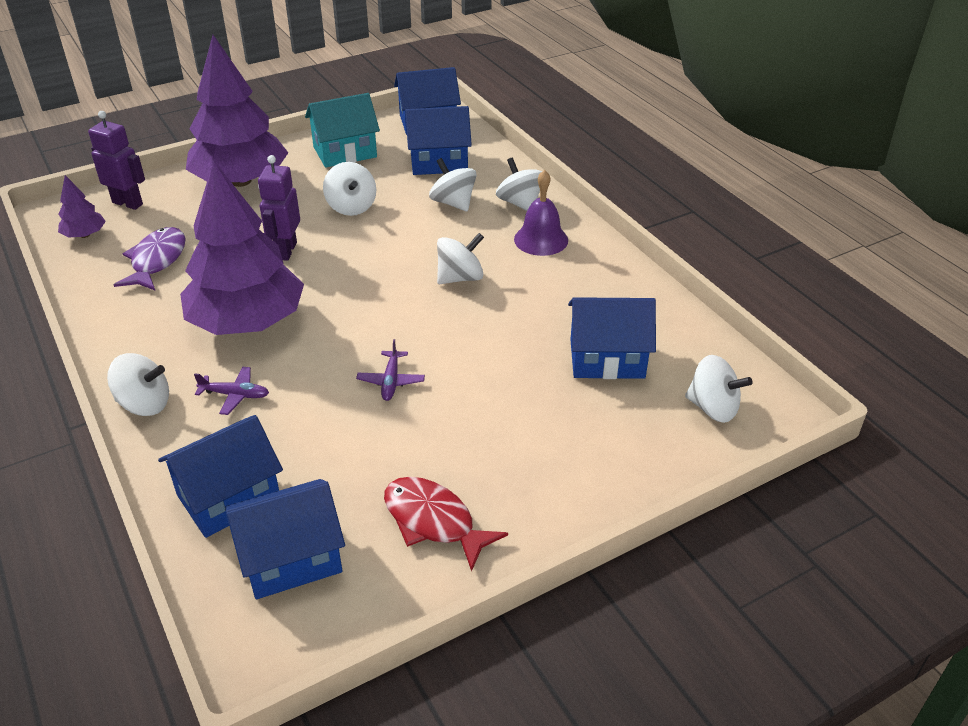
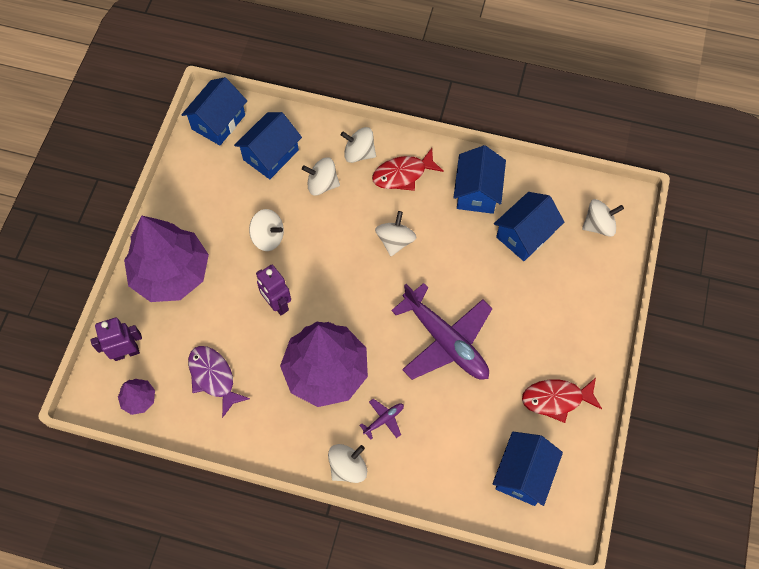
camera: 45 degrees left, 25 degrees up
blue house [158,415,283,538] -> blue house moved to [453,145,506,214]
turquoise house [305,93,380,168] -> none
purple plane [356,339,425,401] -> purple plane [391,283,493,380], size x2.47
purple bell [514,170,568,256] -> red fish [372,148,444,191]

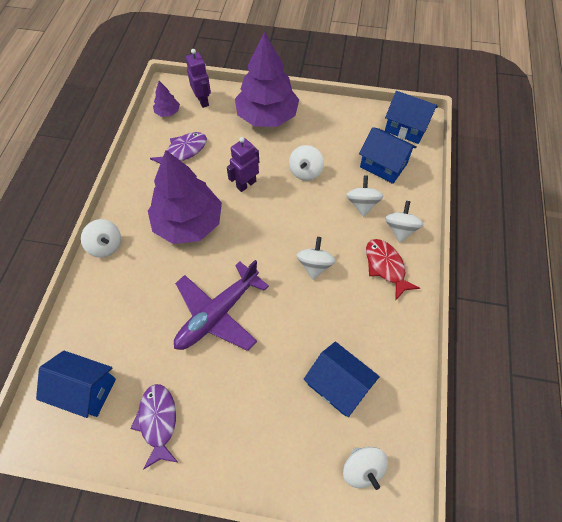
camera: 85 degrees right, 5 degrees down
purple plane [360,399,404,440] -> none
white spinning top [375,211,416,256] -> white spinning top turned 90 degrees counterclockwise [297,237,336,280]
blue house [453,145,506,214] -> none
red fish [522,378,602,423] -> purple fish [130,384,178,469]

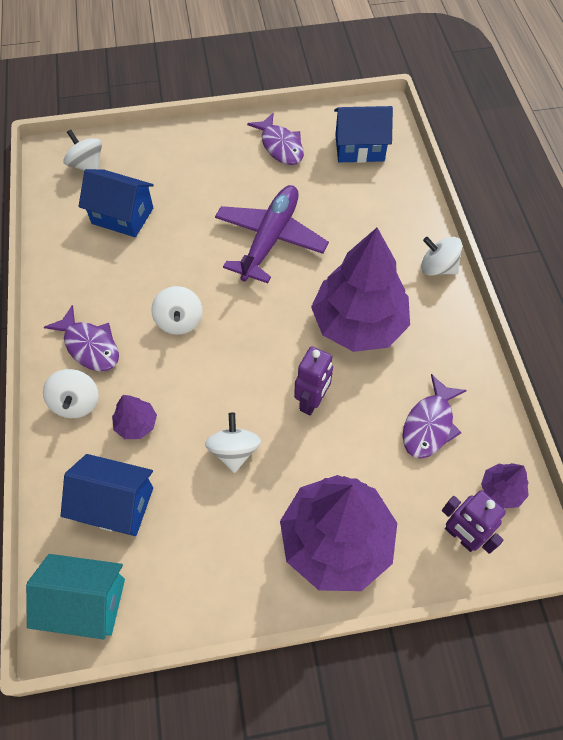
camera: 160 degrees right, 0 degrees up
white spinning top [346,176,384,217] -> purple tree [112,395,157,439]
red fish [366,239,420,300] -> purple fish [44,305,119,371]
blue house [385,91,438,144] -> turquoise house [26,554,125,639]

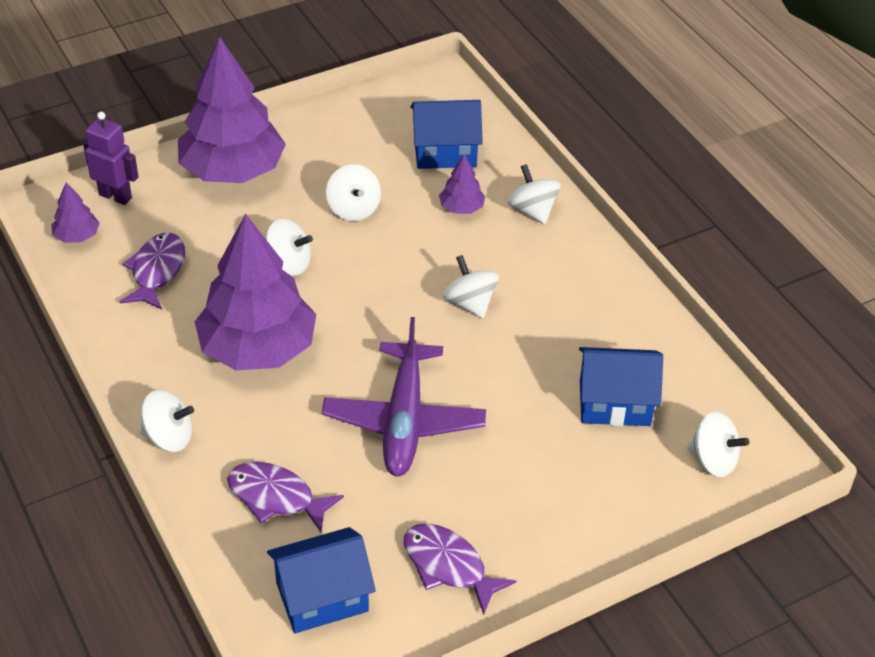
camera: 160 degrees right, 15 degrees down
turquoise house [26,554,125,639] -> none
purple fish [44,305,119,371] -> purple fish moved to [227,462,344,533]
purple robot [294,346,333,415] -> white spinning top [265,219,313,275]

